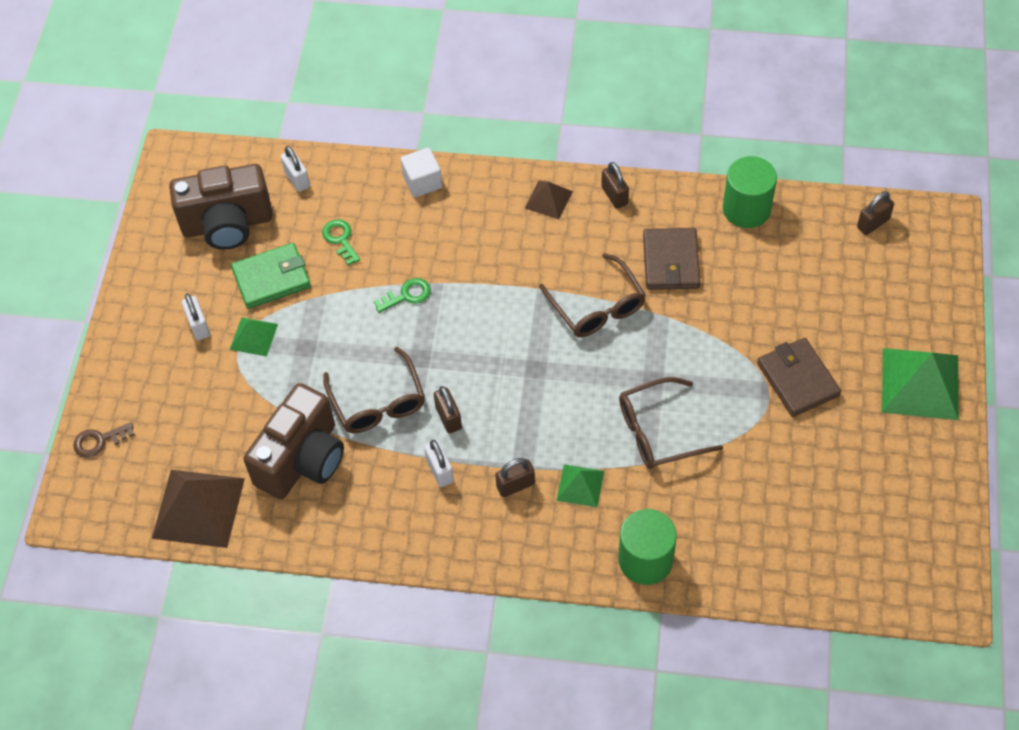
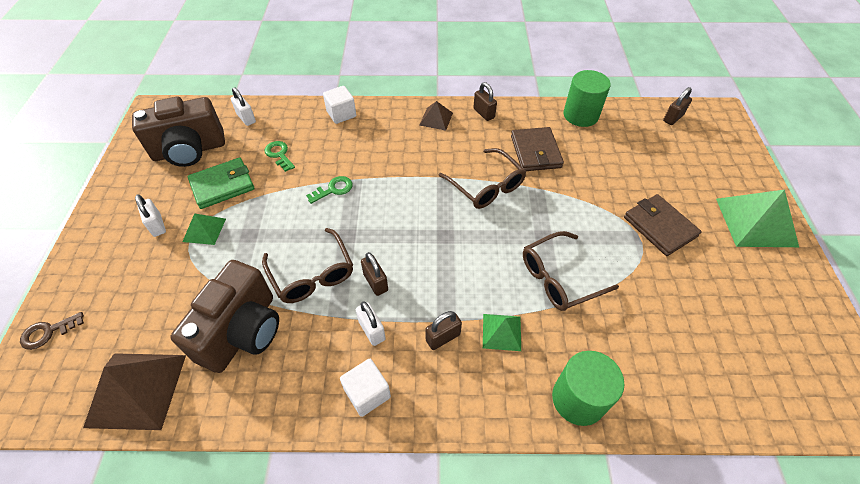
camera: 10 degrees left, 5 degrees down
none -> white cube [340,359,391,417]

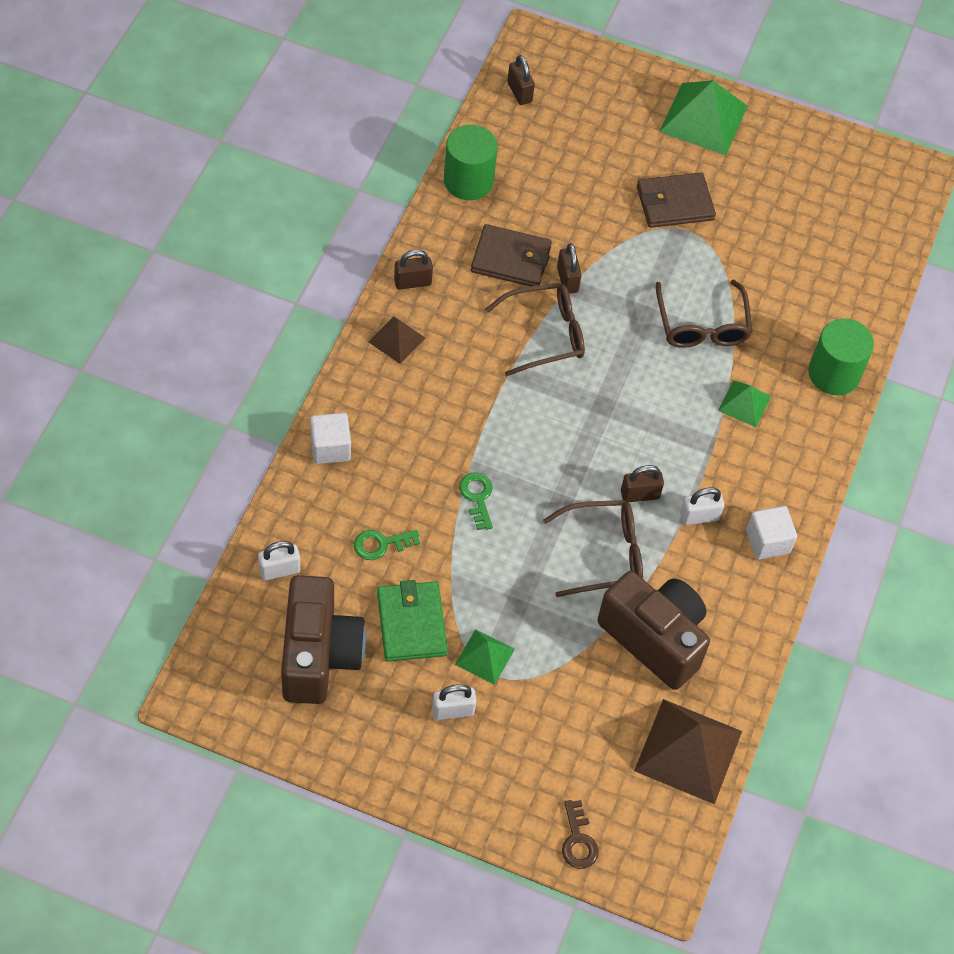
camera: 75 degrees left, 5 degrees up
brown padlock [425,311,462,350] -> brown padlock moved to [557,243,582,294]

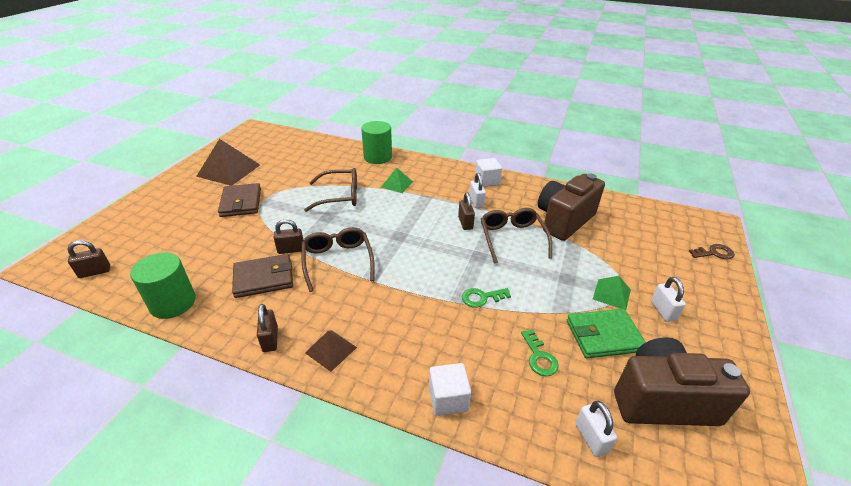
camera: 85 degrees left, 20 degrees down
brown wallet [471,224,552,286] -> brown wallet turned 60 degrees clockwise [232,254,293,298]
brown pyramid [634,699,742,804] -> brown pyramid moved to [196,139,260,186]
green pyramid [659,80,748,155] -> none

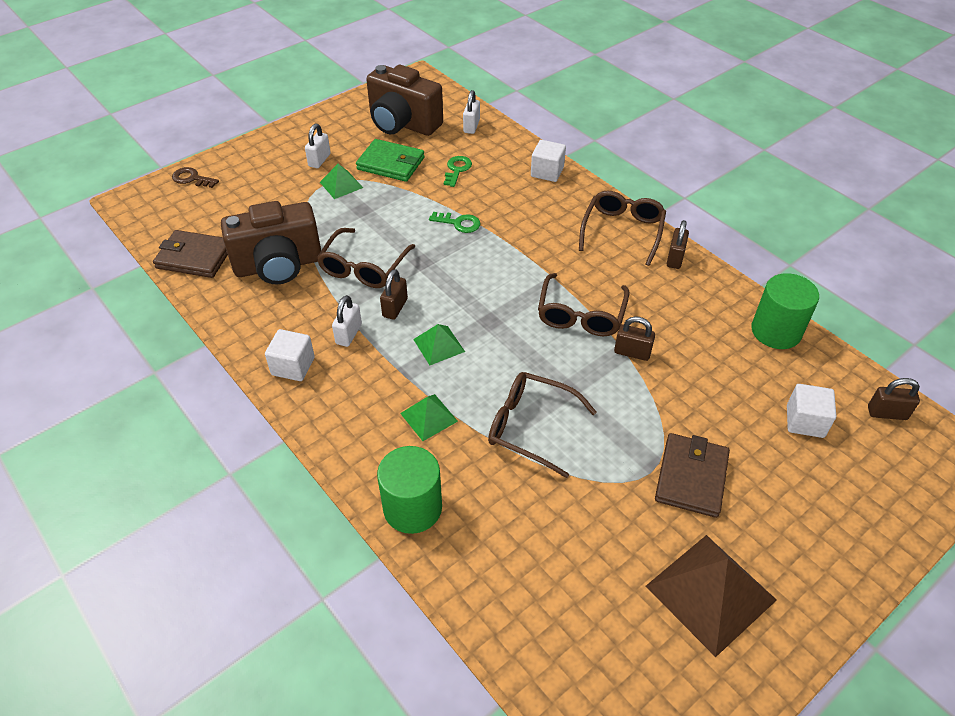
camera: 150 degrees left, 10 degrees up
brown wallet [232,254,293,298] -> brown wallet moved to [153,230,228,278]
brown pyramid [305,330,357,372] -> brown glasses [579,190,666,266]
none -> green pyramid [413,324,465,365]
none -> white cube [787,384,836,438]

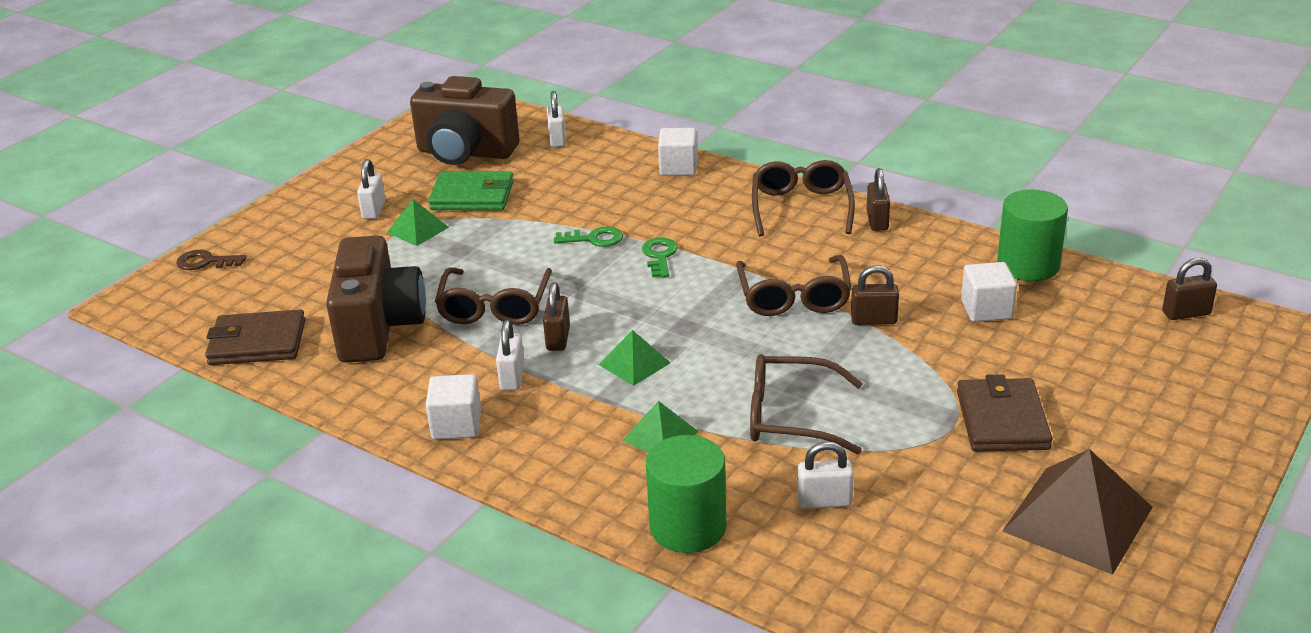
camera: 15 degrees left, 15 degrees down
brown camera [221,201,321,284] -> brown camera turned 60 degrees counterclockwise [326,235,426,363]
green key [444,156,472,187] -> green key moved to [642,238,678,277]
white cube [787,384,836,438] -> white cube moved to [961,262,1017,322]
none -> white padlock [797,441,854,509]

